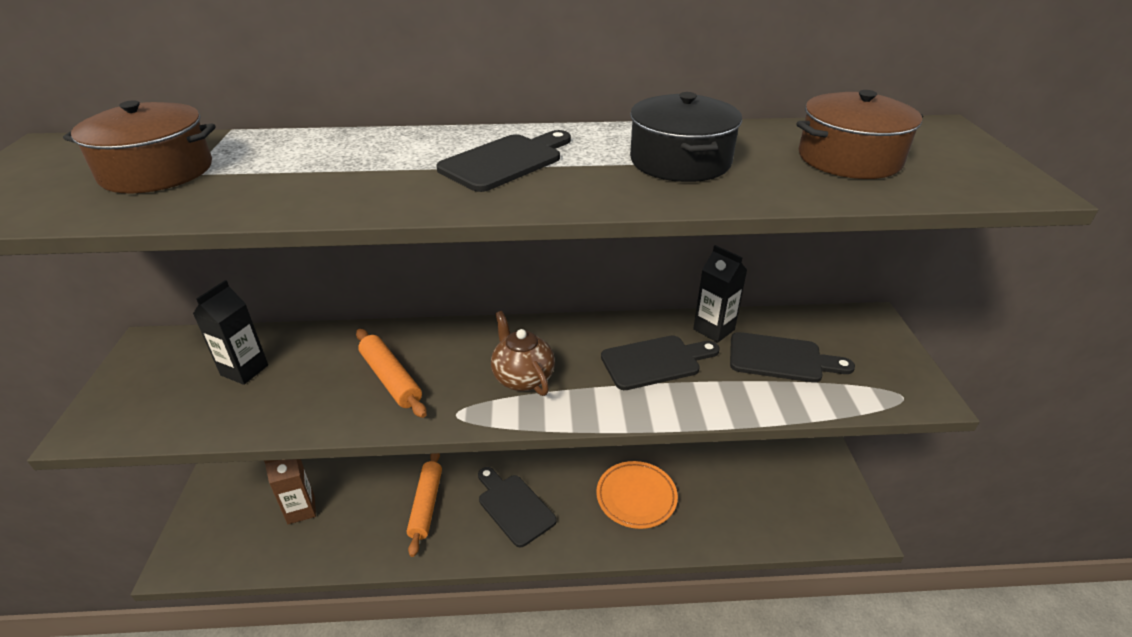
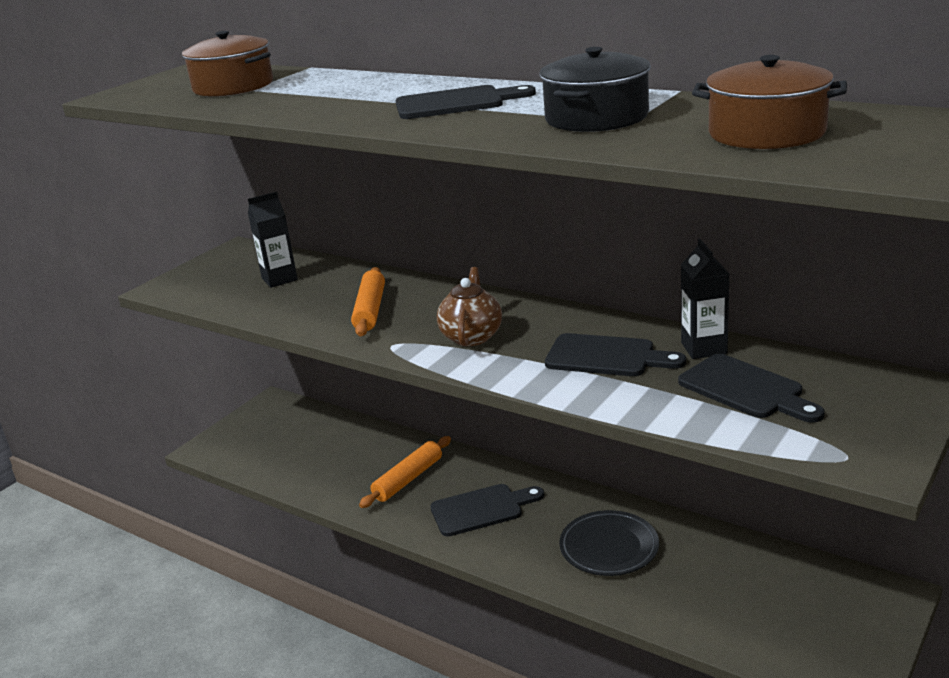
camera: 40 degrees right, 10 degrees down
brown carton [264,459,316,524] -> none
black cutting board [478,467,557,547] -> black cutting board turned 75 degrees clockwise [430,484,544,536]
orange plate [596,461,678,529] -> black plate [559,510,659,576]

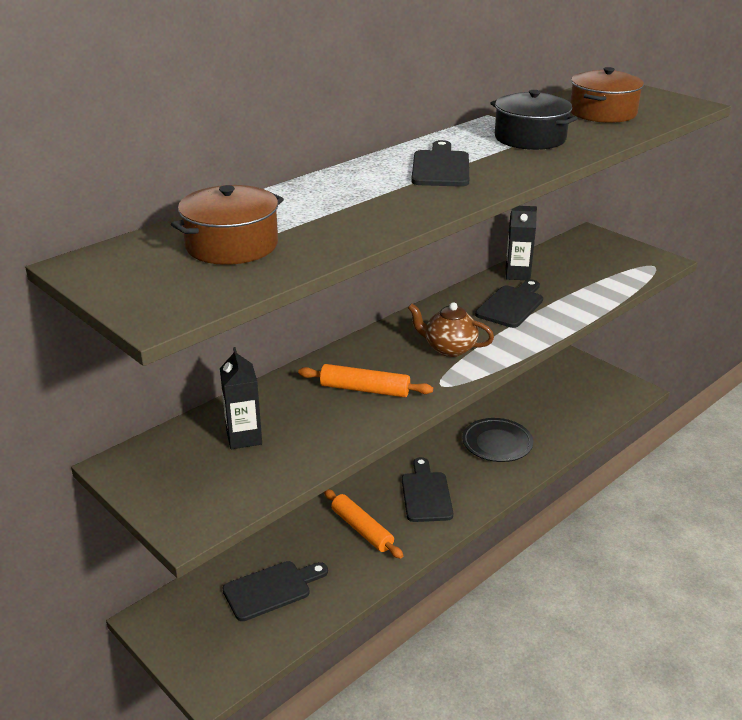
camera: 80 degrees left, 5 degrees up
black cutting board [678,354,824,423] -> black cutting board moved to [222,561,328,621]

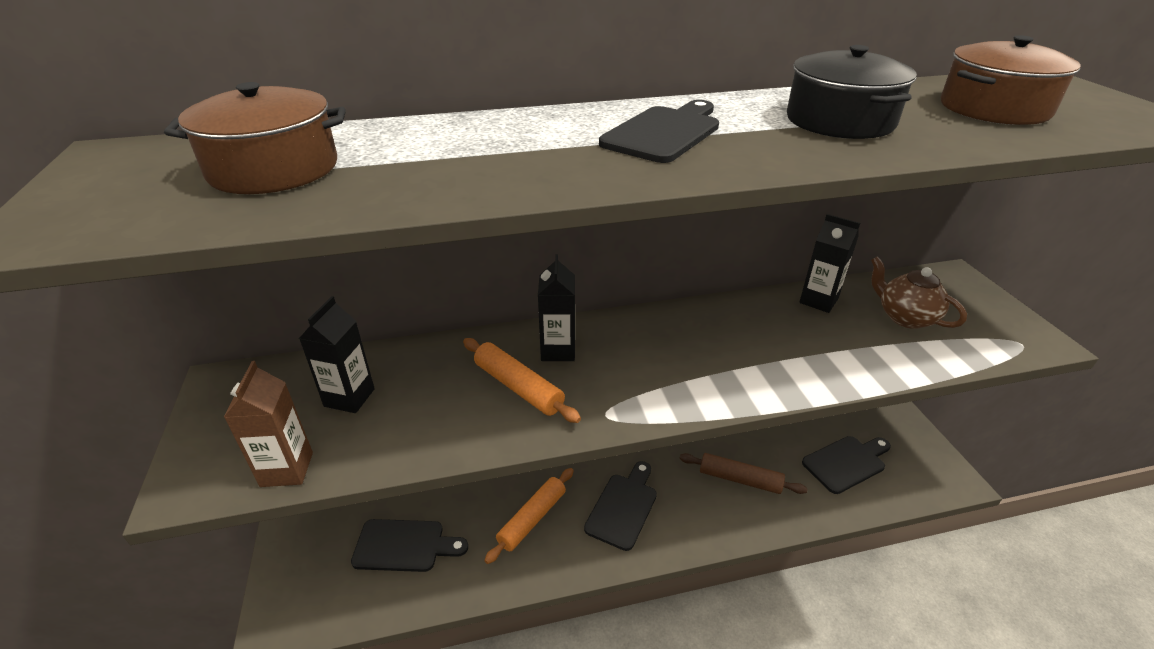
camera: 30 degrees right, 5 degrees up
orange rolling pin [324,489,403,559] -> orange rolling pin turned 45 degrees clockwise [485,468,574,564]
brown teapot [408,302,494,357] -> brown teapot moved to [871,256,967,329]
black plate [462,418,533,462] -> brown rolling pin [679,453,808,494]
black cutting board [475,279,543,328] -> black cutting board moved to [802,436,891,494]
none -> brown carton [224,361,313,487]
none -> black carton [538,254,575,361]

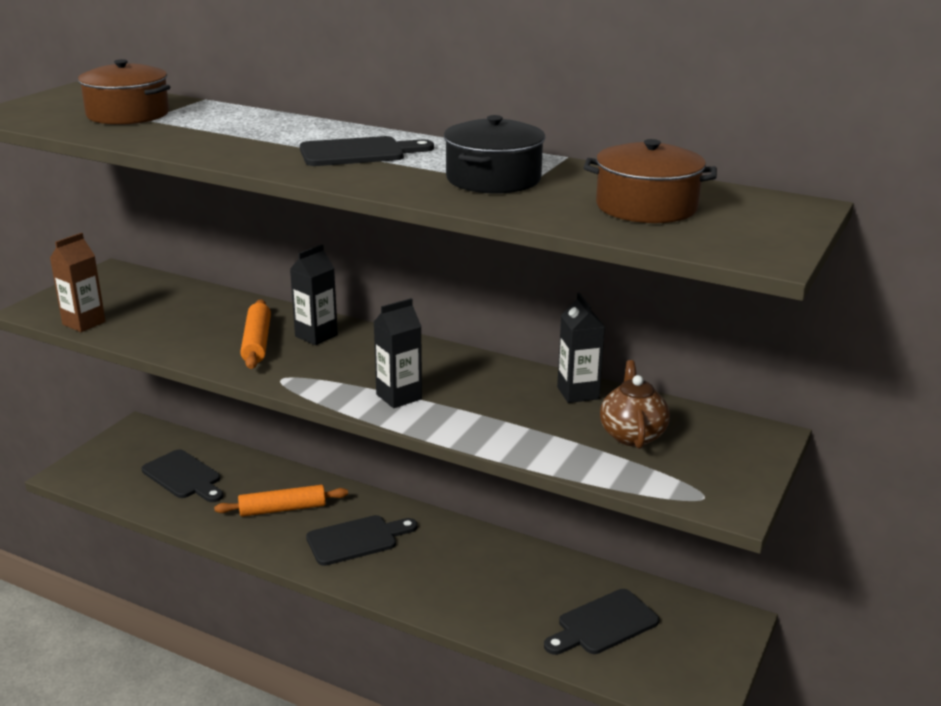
camera: 40 degrees right, 10 degrees down
black carton [299,296,375,413] -> black carton moved to [374,298,422,408]
brown rolling pin [679,453,808,494] -> none
black cutting board [802,436,891,494] -> black cutting board turned 135 degrees clockwise [544,589,659,655]

